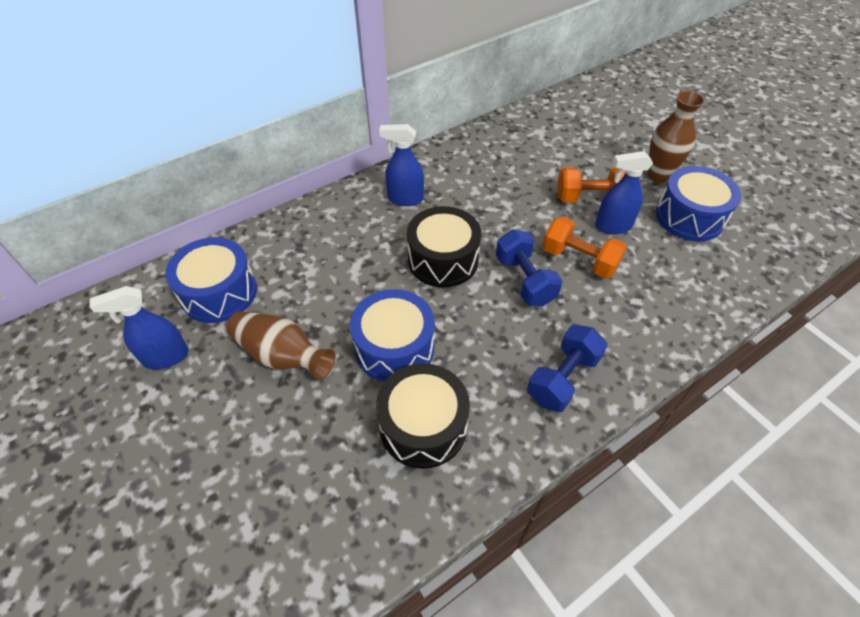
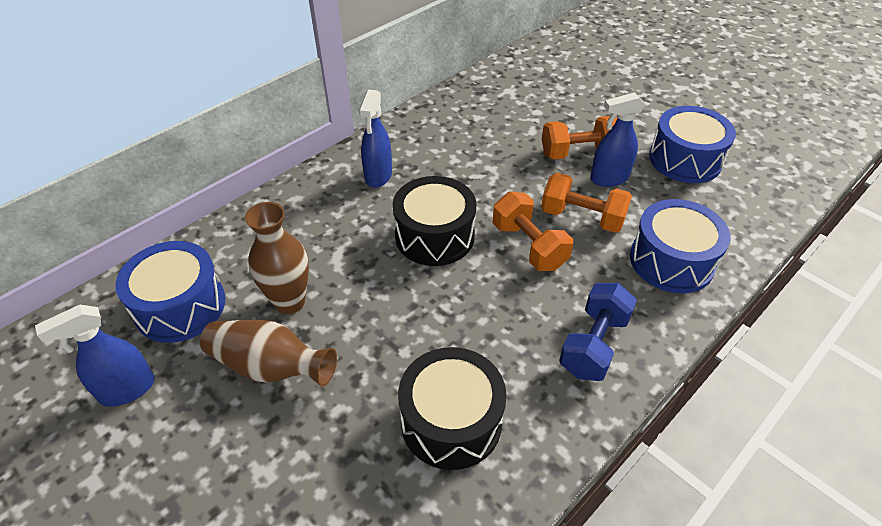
camera: 10 degrees left, 5 degrees down
blue drum [350,289,435,382] -> blue drum moved to [630,199,730,293]
blue spray bottle [379,124,424,206] -> blue spray bottle turned 75 degrees counterclockwise [359,89,392,188]
blue dumbbell [496,229,563,306] -> orange dumbbell [493,192,573,271]
brown vase [648,91,705,183] -> brown vase moved to [245,202,309,314]

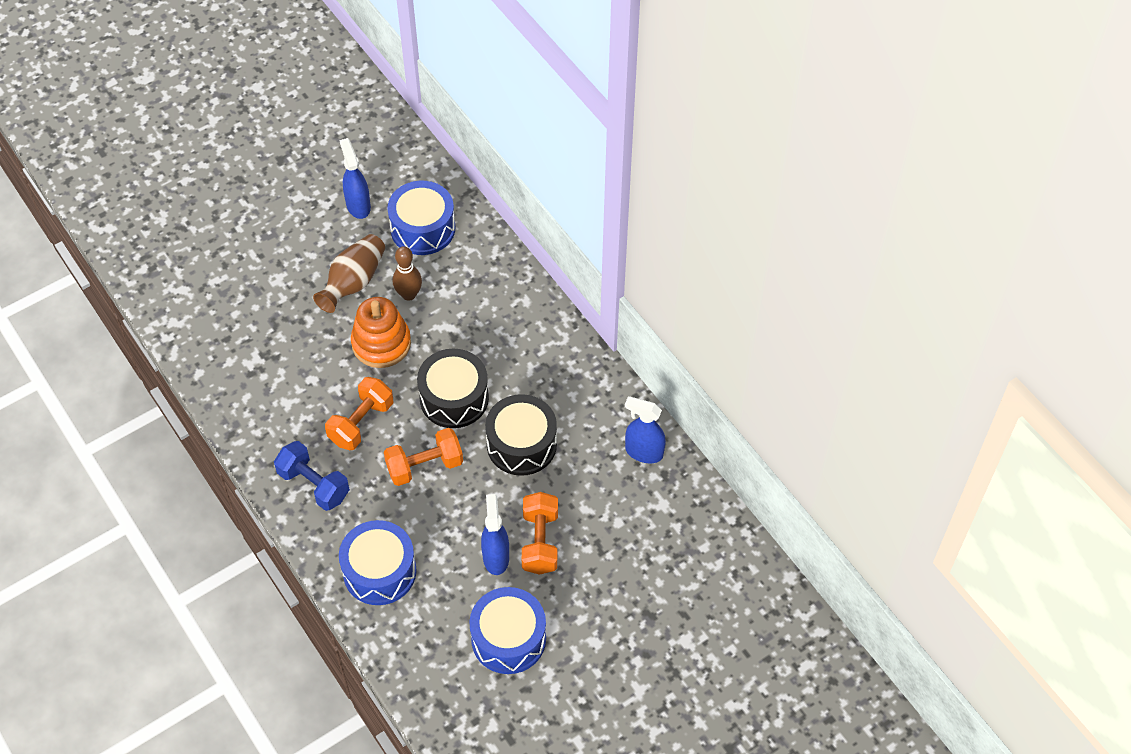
camera: 100 degrees right, 10 degrees up
brown vase [245,202,309,314] -> brown bowling pin [393,246,422,301]
blue spray bottle [359,89,392,188] -> blue spray bottle moved to [625,397,666,463]
black drum [398,347,507,470] -> black drum moved to [485,394,557,476]
orange dumbbell [541,173,632,233] -> orange dumbbell moved to [325,377,393,450]
none -> orange stacking toy [351,297,411,368]

